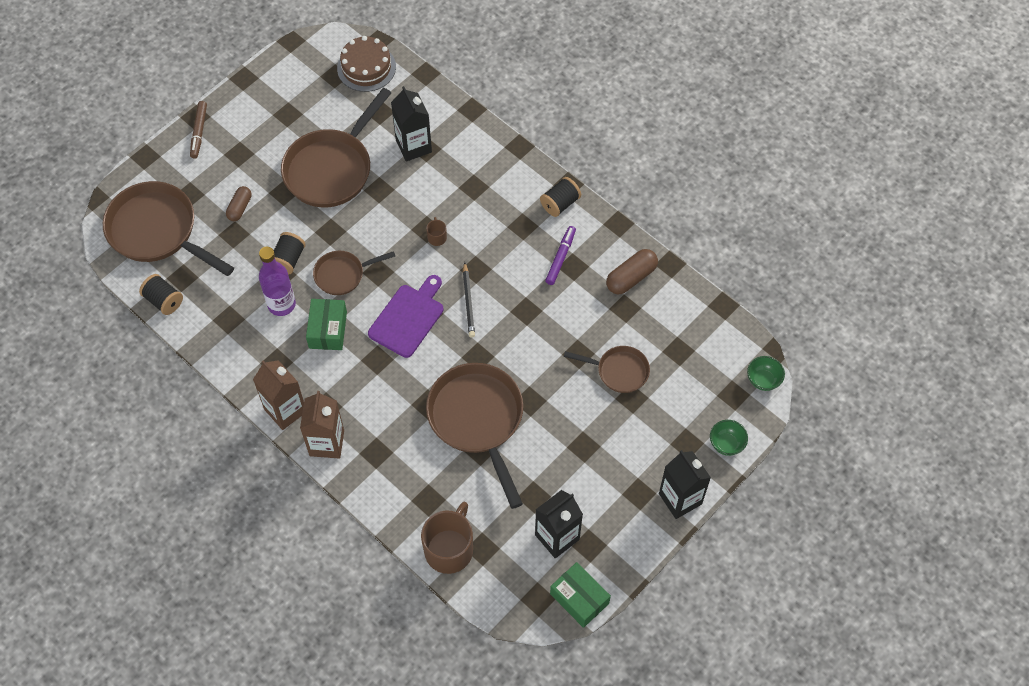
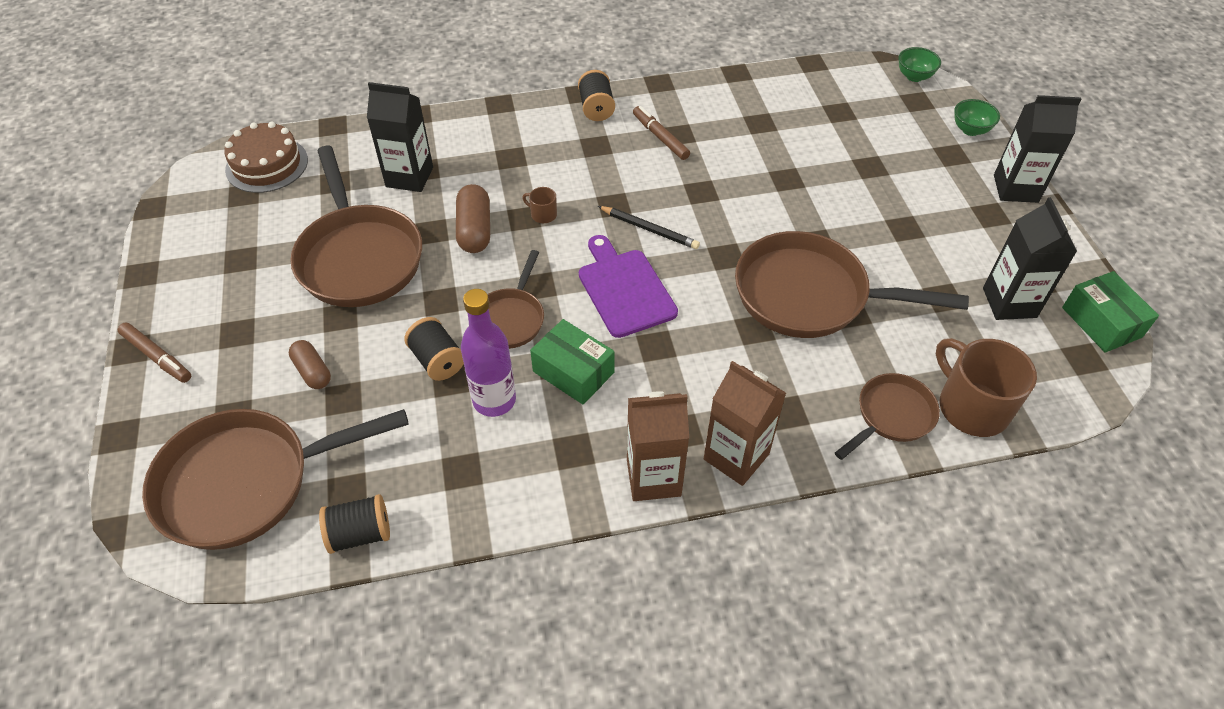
camera: 55 degrees left, 10 degrees down
purple marker [545,226,576,285] -> brown marker [633,106,690,160]
green box [550,562,611,628] -> green box turned 75 degrees clockwise [1062,271,1159,353]
brown pan [564,346,650,393] -> brown pan moved to [835,373,940,460]
brown capsule [606,249,658,295] -> brown capsule moved to [456,184,490,253]

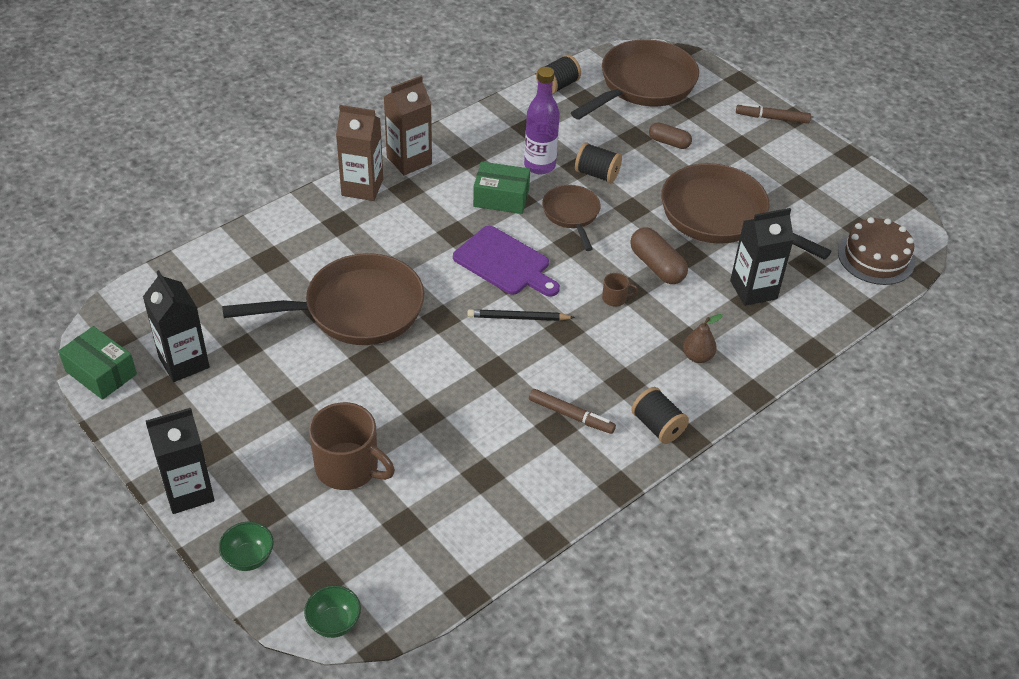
camera: 150 degrees right, 5 degrees down
brown pan [835,373,940,460] -> none
brown mug [936,338,1037,437] -> brown mug moved to [309,402,395,490]
none -> brown pear [683,314,723,363]

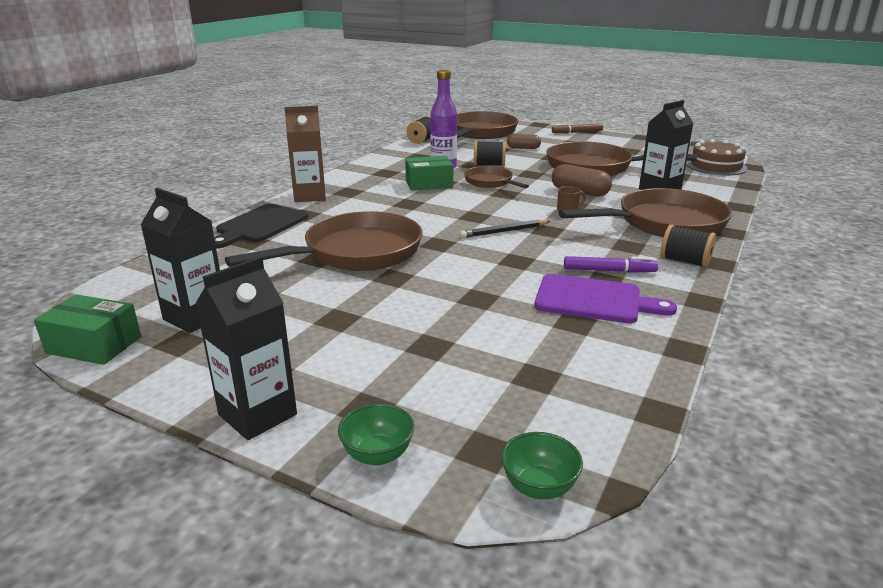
camera: 20 degrees left, 20 degrees down
brown mug [309,402,395,490] -> none
brown carton [384,76,432,175] -> none
purple cutting board [453,226,560,297] -> purple cutting board moved to [534,274,677,323]
brown marker [529,389,616,434] -> purple marker [564,256,658,273]
brown pear [683,314,723,363] -> brown pan [559,188,732,237]
none -> black cutting board [214,204,308,248]

